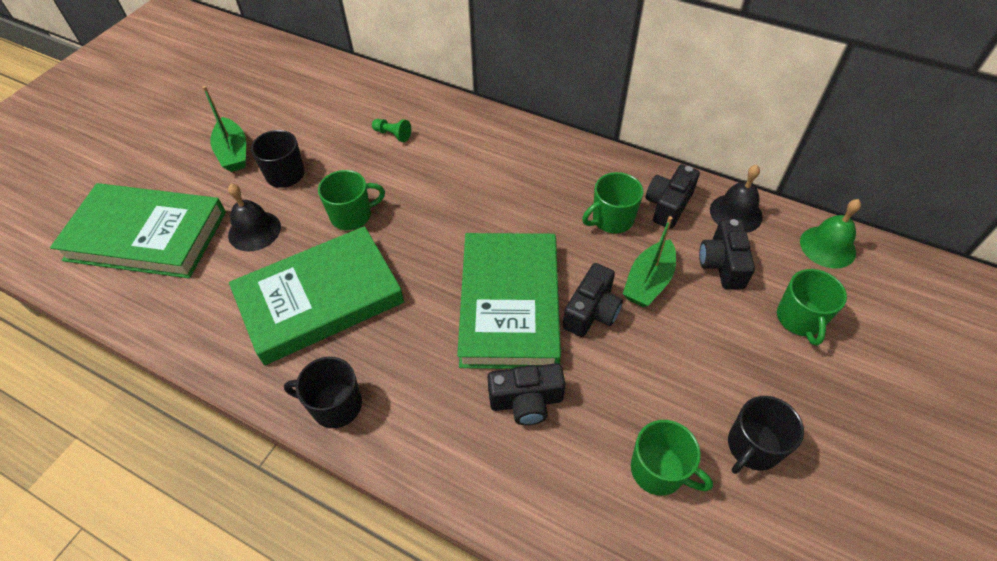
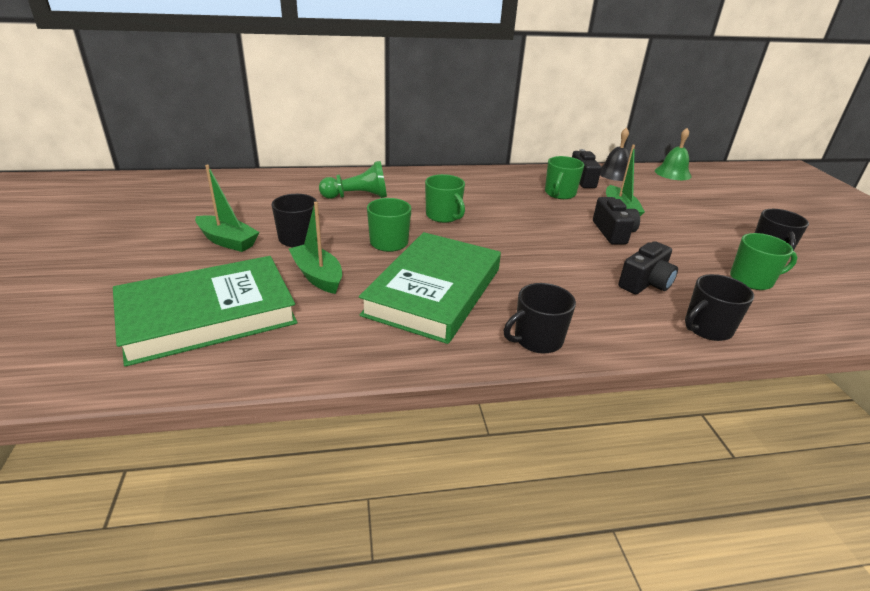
camera: 40 degrees left, 20 degrees down
black bell [228,184,281,251] -> green boat [289,202,342,294]
green pawn [372,119,411,142] -> green pawn [319,161,387,199], size x1.84
green book [457,233,561,369] -> none
black camera [699,219,755,289] -> none
green mug [777,269,847,346] -> green mug moved to [425,174,465,223]
none -> black mug [685,274,754,341]

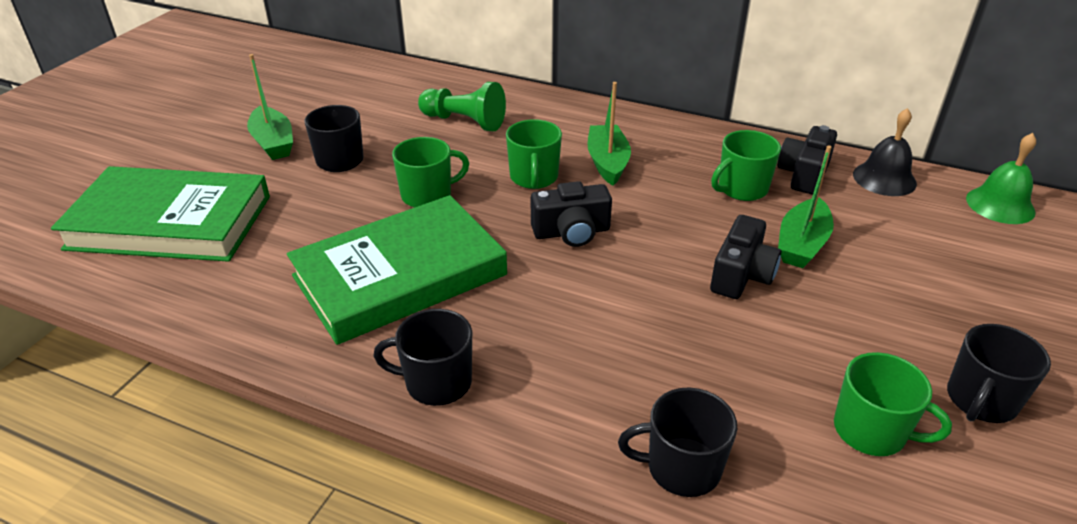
camera: 35 degrees right, 5 degrees up
green boat [289,202,342,294] -> green boat moved to [587,82,631,186]
black camera [618,241,678,294] -> black camera moved to [531,181,612,247]

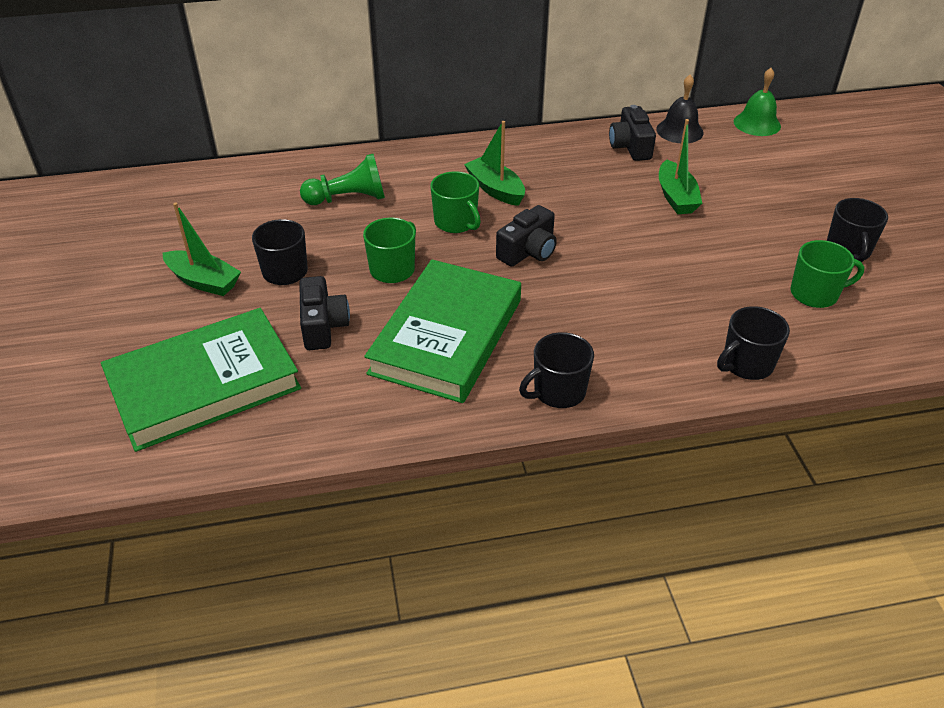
camera: 35 degrees left, 5 degrees up
black camera [710,215,781,299] -> black camera moved to [299,276,350,350]
green mug [711,130,781,201] -> none

